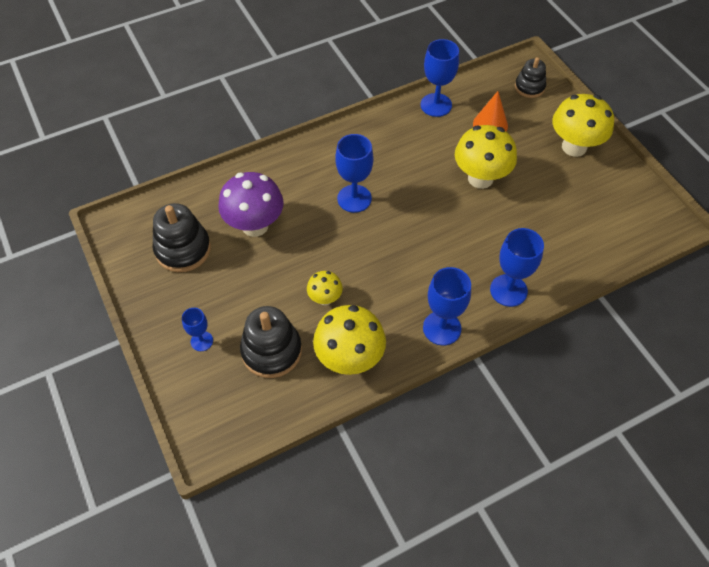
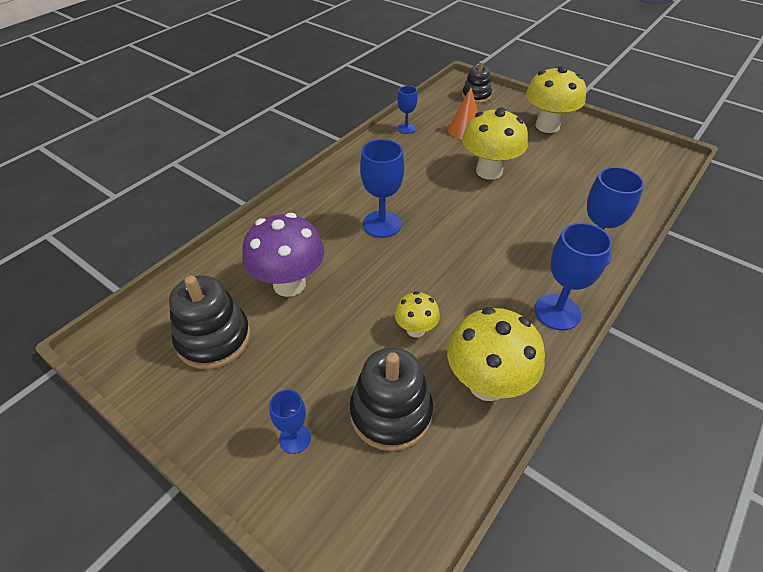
camera: 25 degrees left, 10 degrees down
blue goblet [420,39,459,117] -> blue goblet [397,86,418,134], size x0.58

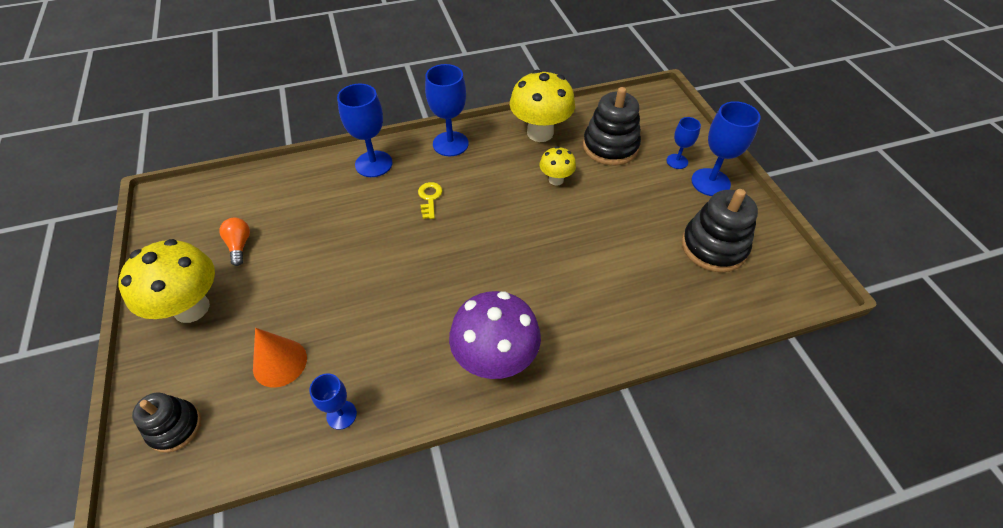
camera: 145 degrees left, 5 degrees up
purple mushroom [242,213,325,297] -> purple mushroom moved to [449,291,541,379]
blue goblet [360,139,404,238] -> blue goblet moved to [691,101,761,196]
yellow mushroom [462,108,528,180] -> none
none -> orange light bulb [220,217,250,266]
none -> yellow key [418,182,443,219]

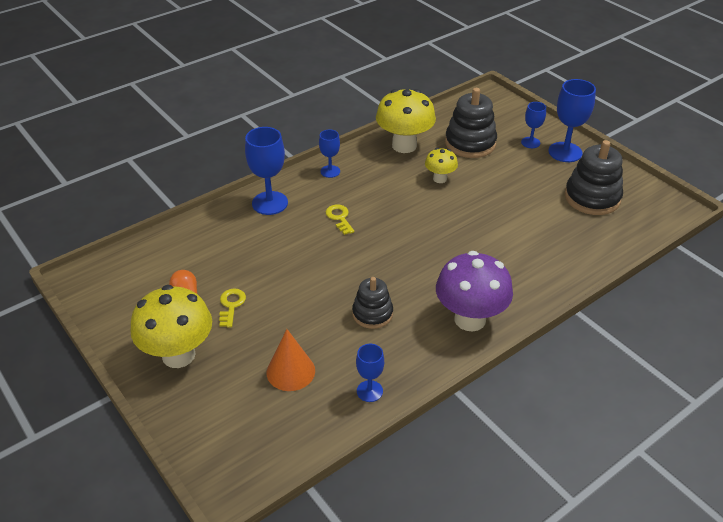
camera: 20 degrees left, 10 degrees down
black stacking toy [132,393,201,453] -> black stacking toy moved to [352,277,393,329]
blue goblet [425,64,469,156] -> blue goblet [319,129,340,178], size x0.58
none -> yellow key [219,289,246,327]

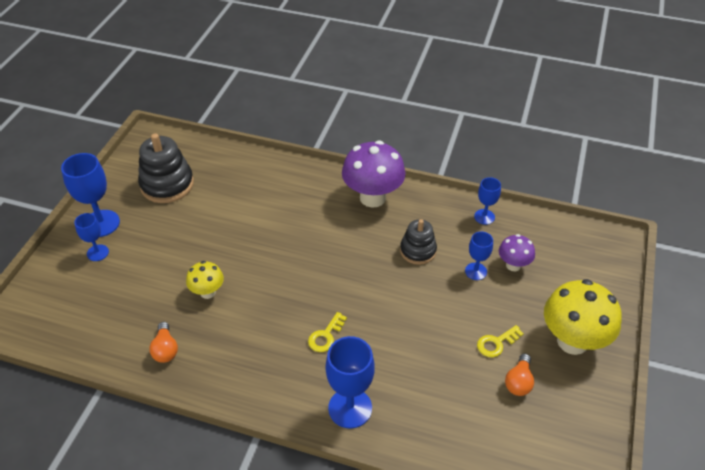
camera: 125 degrees left, 5 degrees up
orange cone [267,329,315,391] -> purple mushroom [499,234,535,271]
blue goblet [319,129,340,178] -> blue goblet moved to [465,231,493,280]
yellow mushroom [376,89,436,153] -> orange light bulb [149,322,178,363]
black stacking toy [445,88,497,158] -> none

